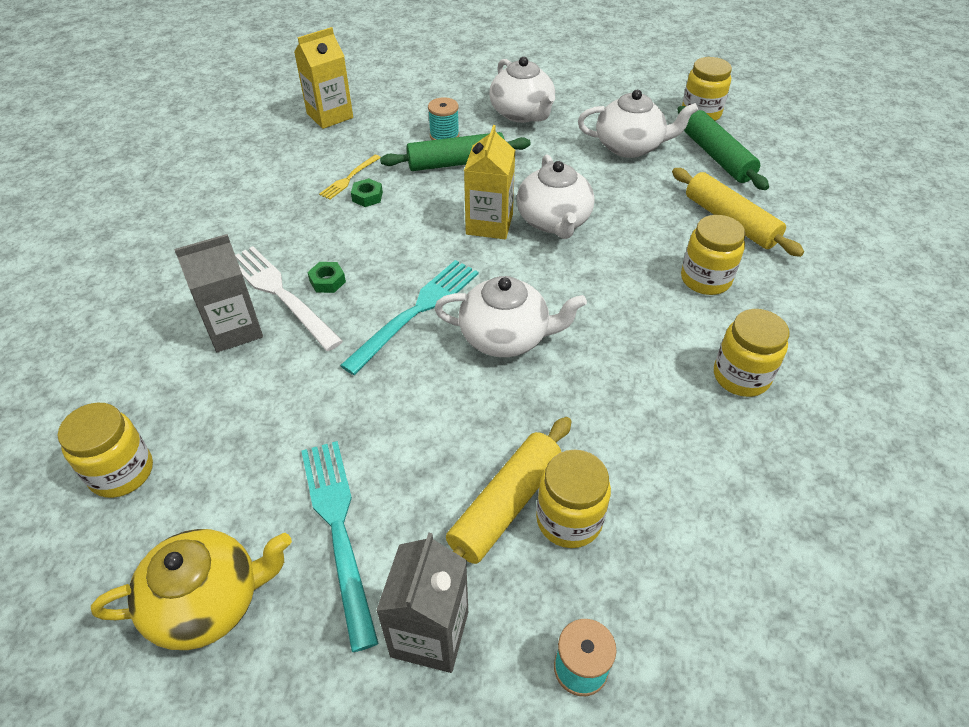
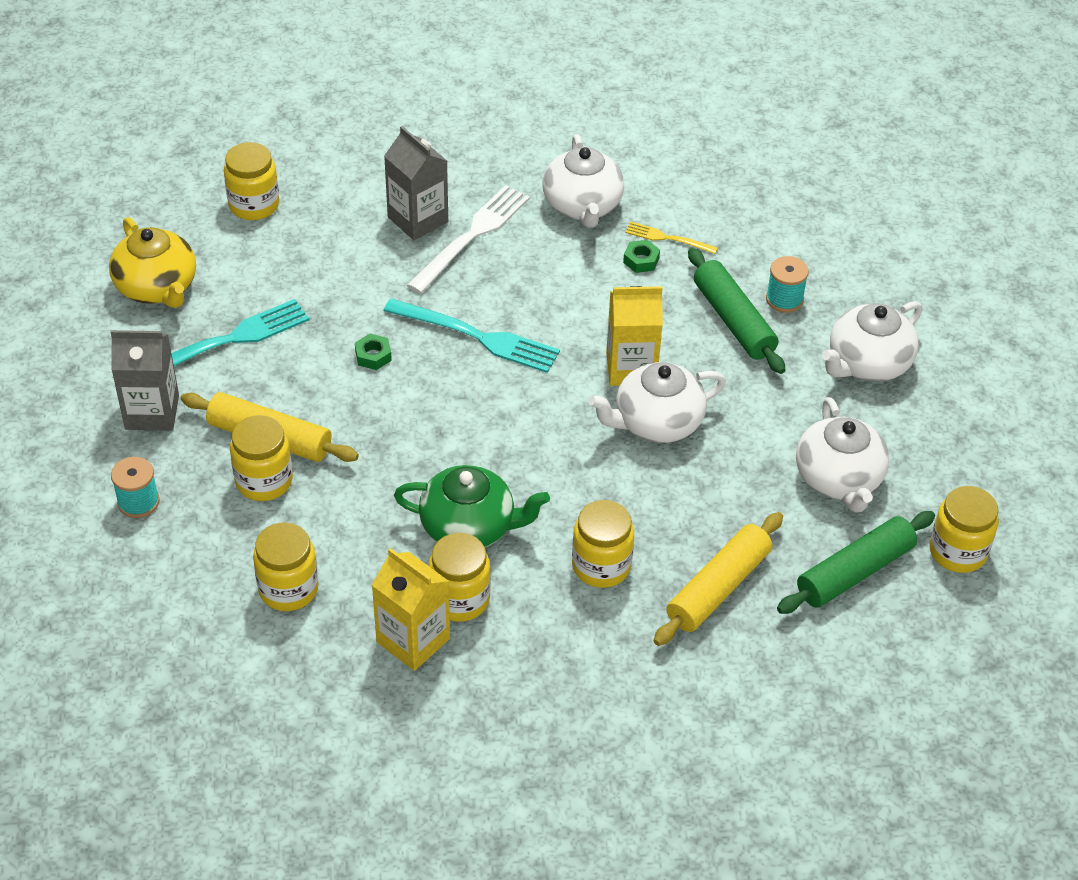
camera: 75 degrees right, 0 degrees up
yellow carton [294,27,353,129] -> yellow carton moved to [372,548,450,671]
green nut [307,262,346,293] -> green nut moved to [355,334,392,370]
white teapot [434,276,587,357] -> white teapot moved to [543,134,624,228]
none -> yellow jar [253,522,319,611]
none -> green teapot [394,465,550,547]

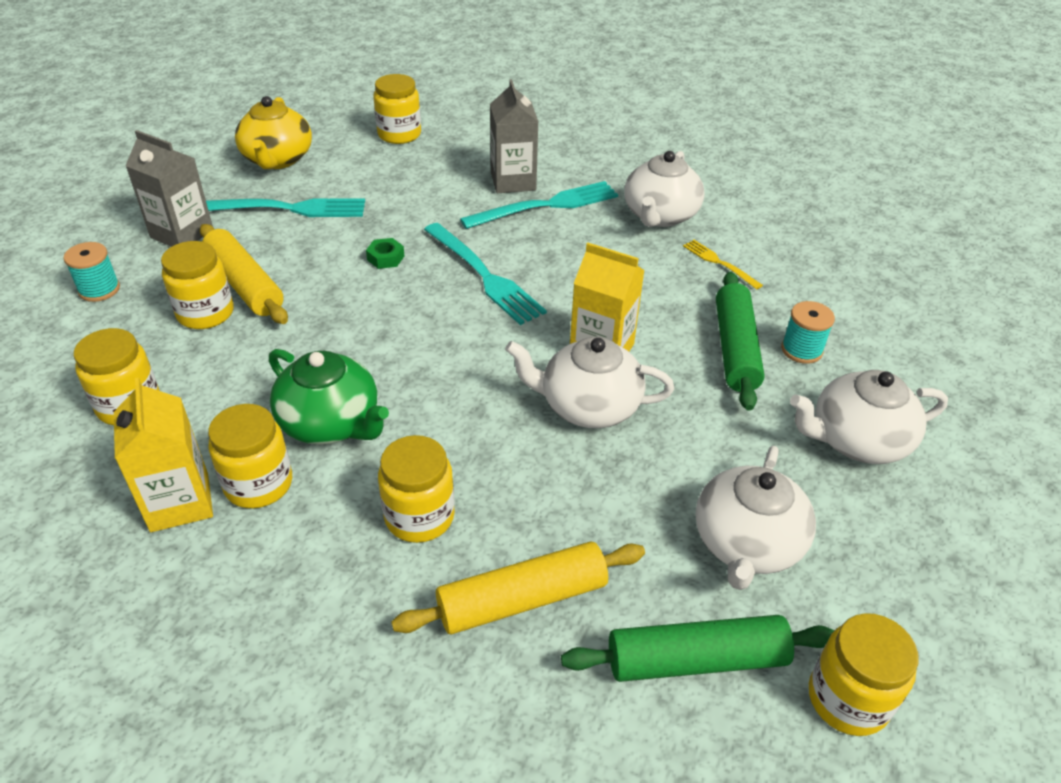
camera: 30 degrees right, 5 degrees down
white fork [407,185,530,294] -> turquoise fork [460,181,618,229]
green nut [623,240,660,273] -> none

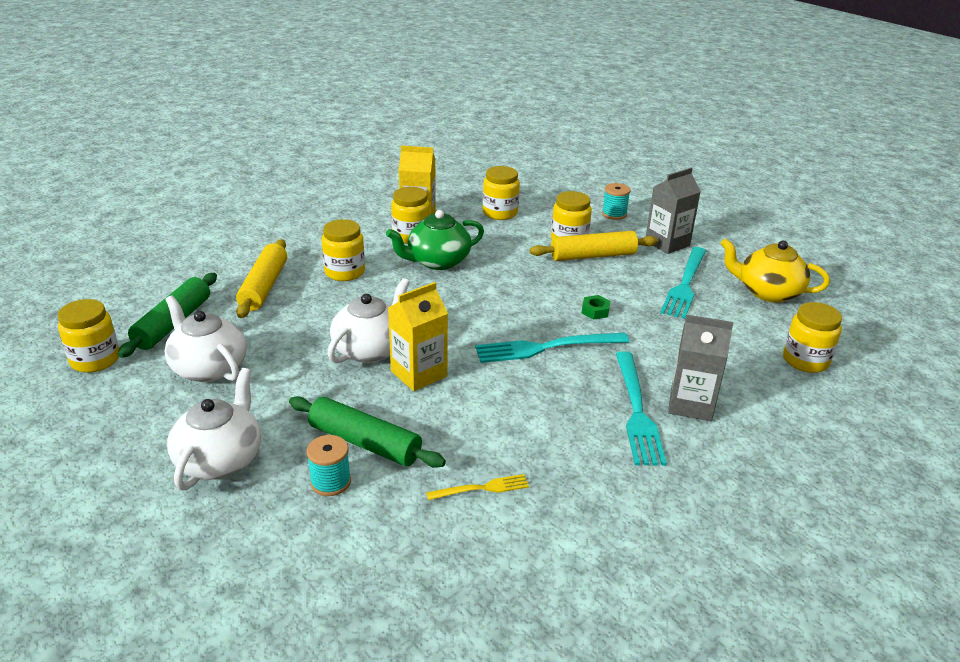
camera: 115 degrees right, 10 degrees down
white teapot [624,151,705,227] -> none

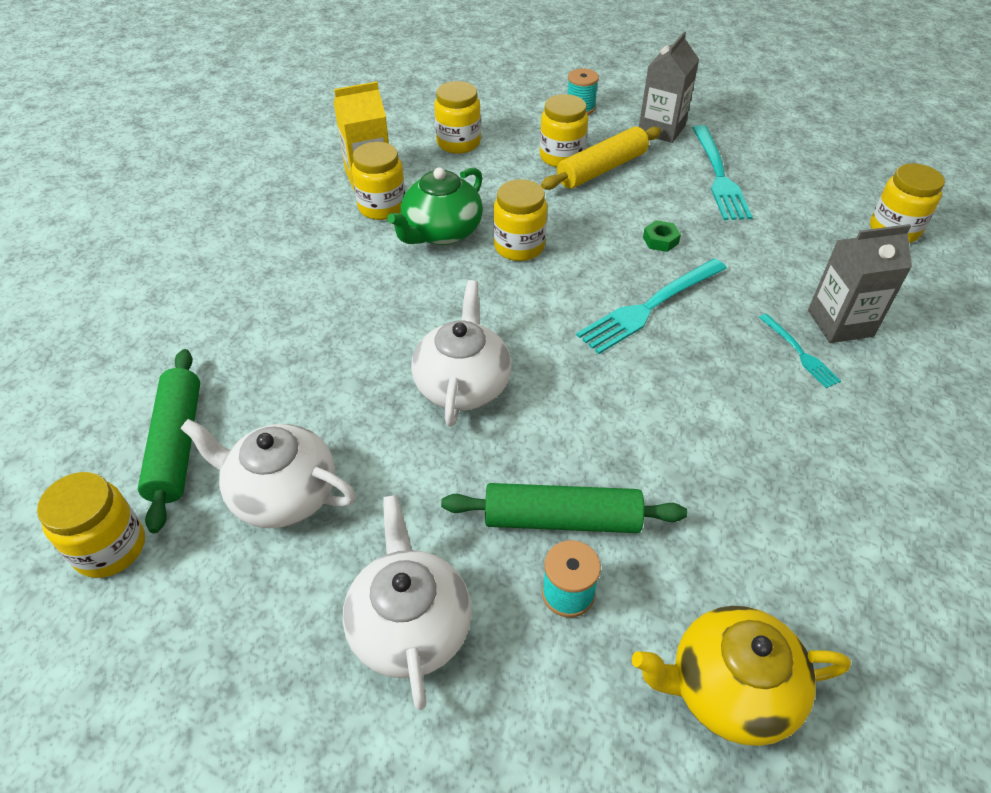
camera: 25 degrees left, 15 degrees up
yellow rolling pin [236,239,287,318] -> none
yellow jar [322,219,365,281] -> yellow jar moved to [493,179,547,261]
yellow carton [388,282,448,391] -> none
yellow fork [426,474,529,500] -> none
turquoise fork [616,351,667,466] -> turquoise fork [759,314,841,388], size x0.53
yellow teapot [720,238,830,303] -> yellow teapot moved to [632,606,851,746]

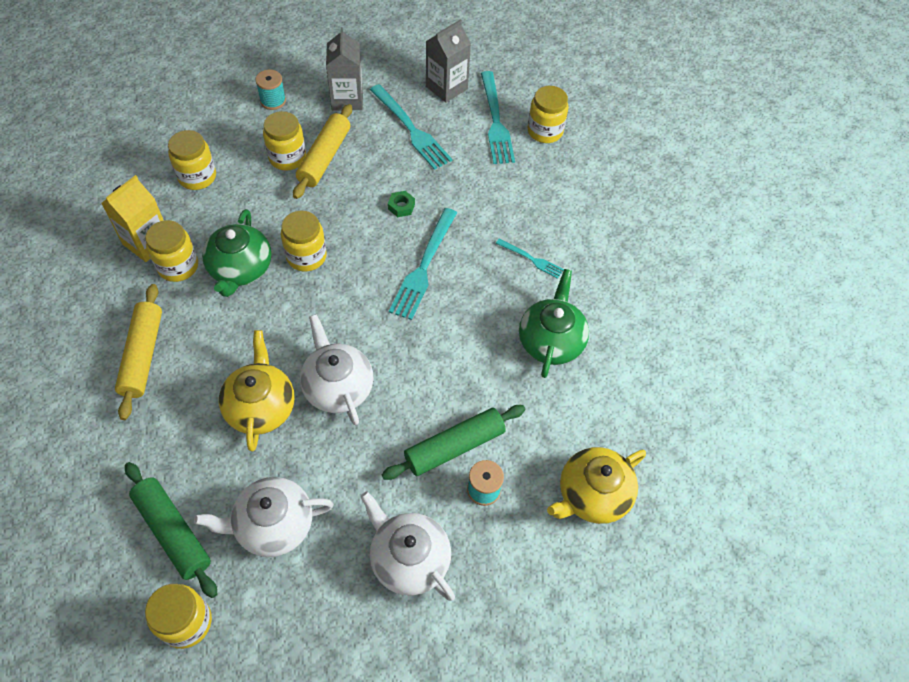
camera: 35 degrees left, 10 degrees up
grey carton [808,224,912,343] -> grey carton moved to [426,19,471,103]
none -> yellow rolling pin [115,284,162,420]
none -> yellow teapot [219,330,295,452]
none -> turquoise fork [481,71,515,164]
none -> green teapot [519,269,589,378]

